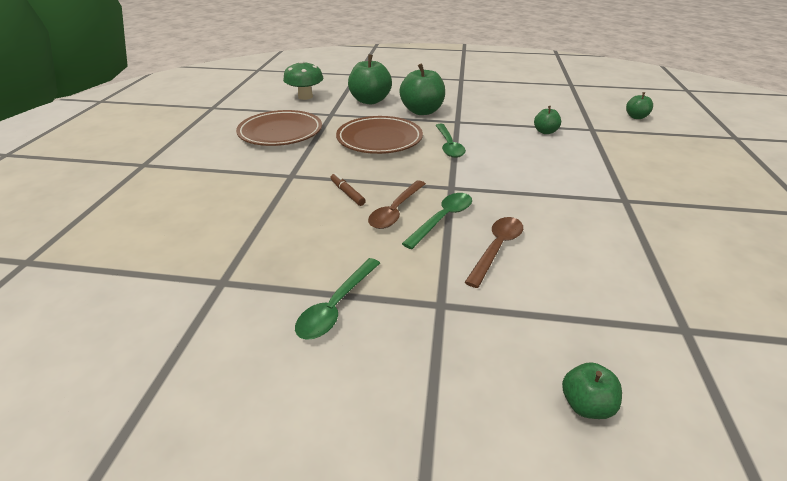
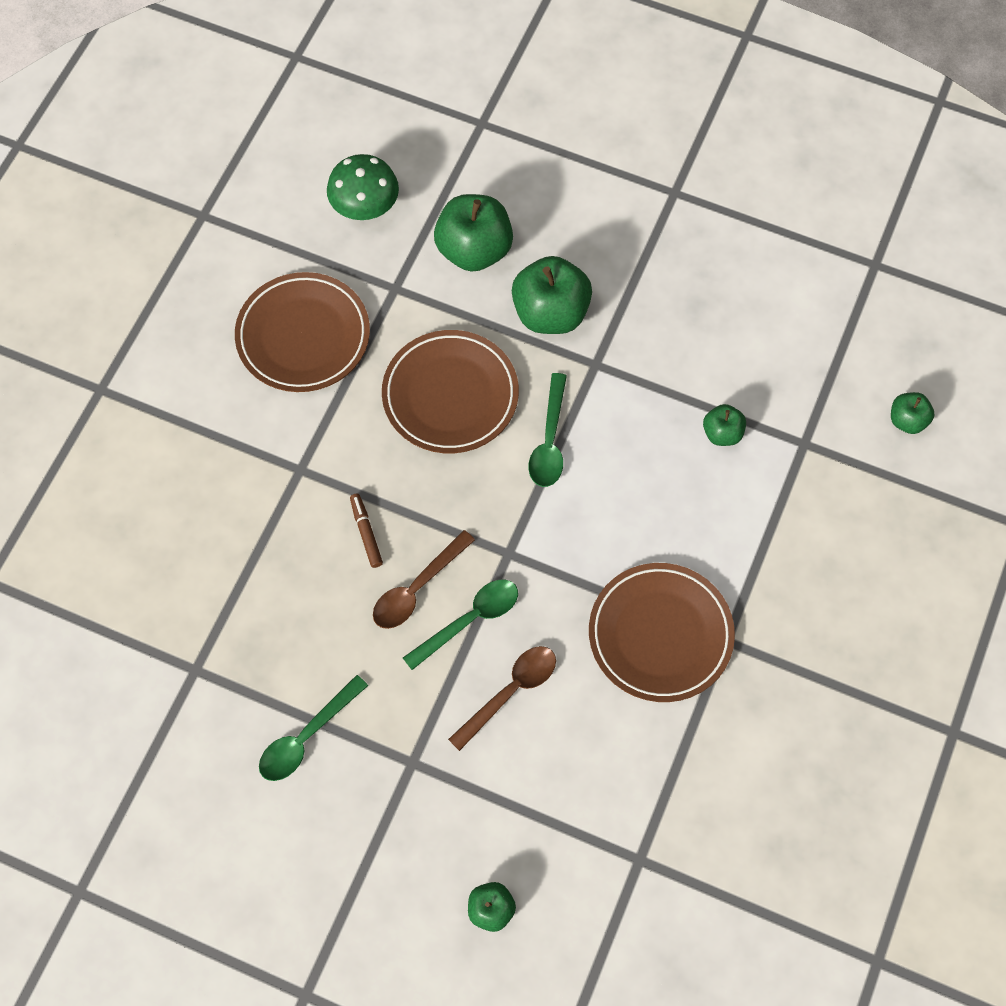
camera: 15 degrees right, 30 degrees up
none -> brown plate [589,563,735,702]

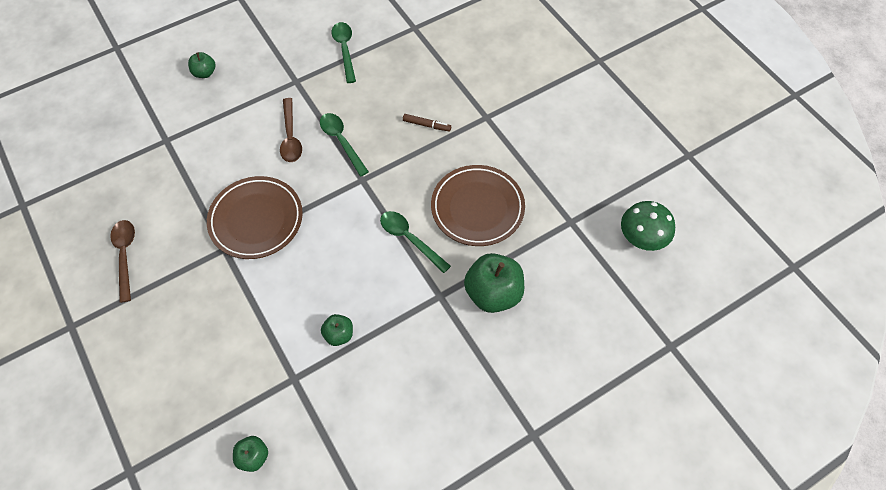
camera: 125 degrees right, 5 degrees down
brown plate [235,272,370,392] -> none
brown spoon [373,530,475,629] -> brown spoon moved to [110,220,135,303]
green spoon [403,580,518,670] -> green spoon turned 150 degrees clockwise [320,113,369,176]
green apple [434,194,513,272] -> none

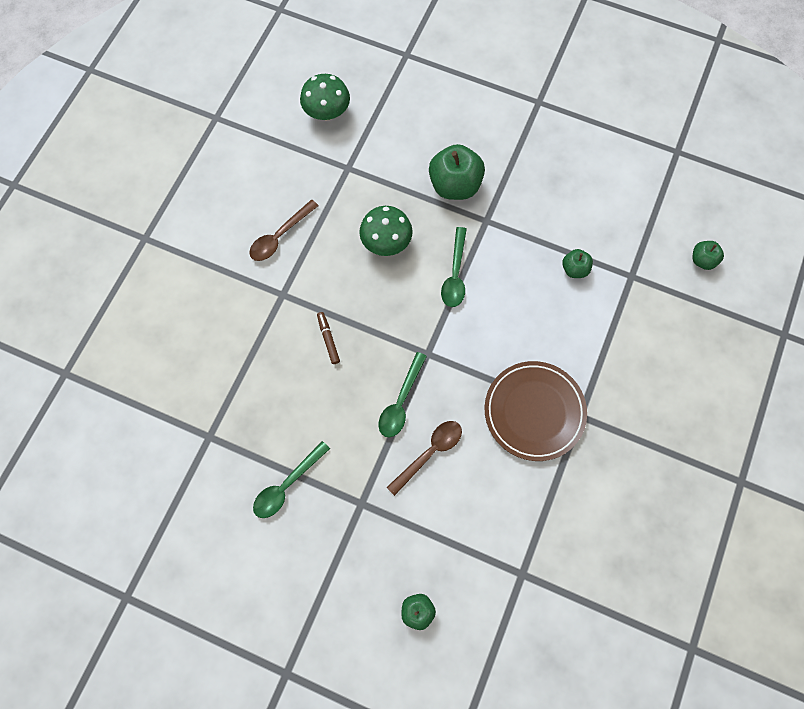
camera: 125 degrees left, 10 degrees up
brown spoon [110,220,135,303] -> brown spoon moved to [249,200,319,261]
brown plate [431,165,525,246] -> green mushroom [359,206,413,256]

